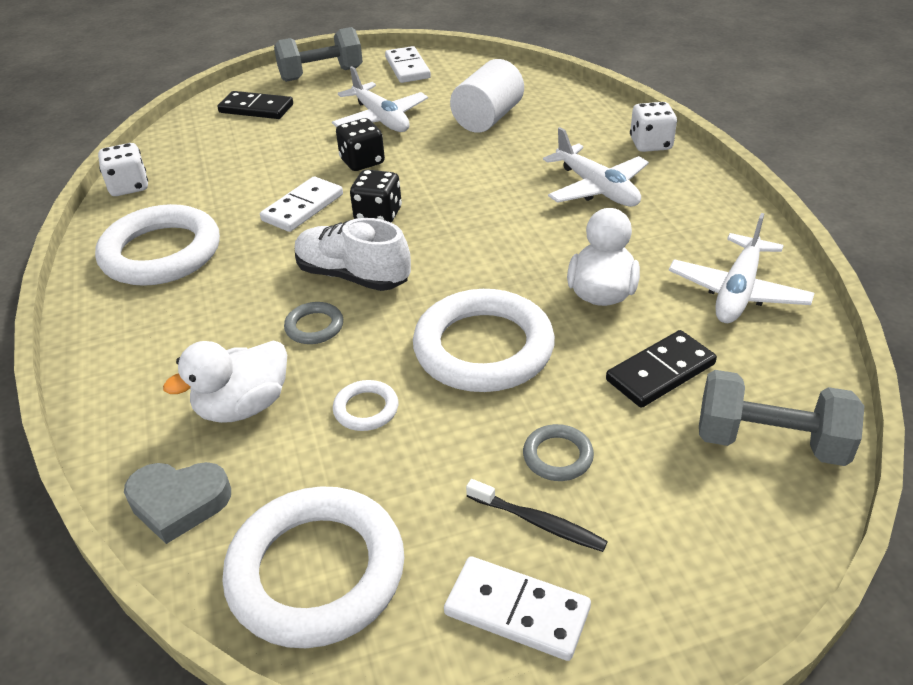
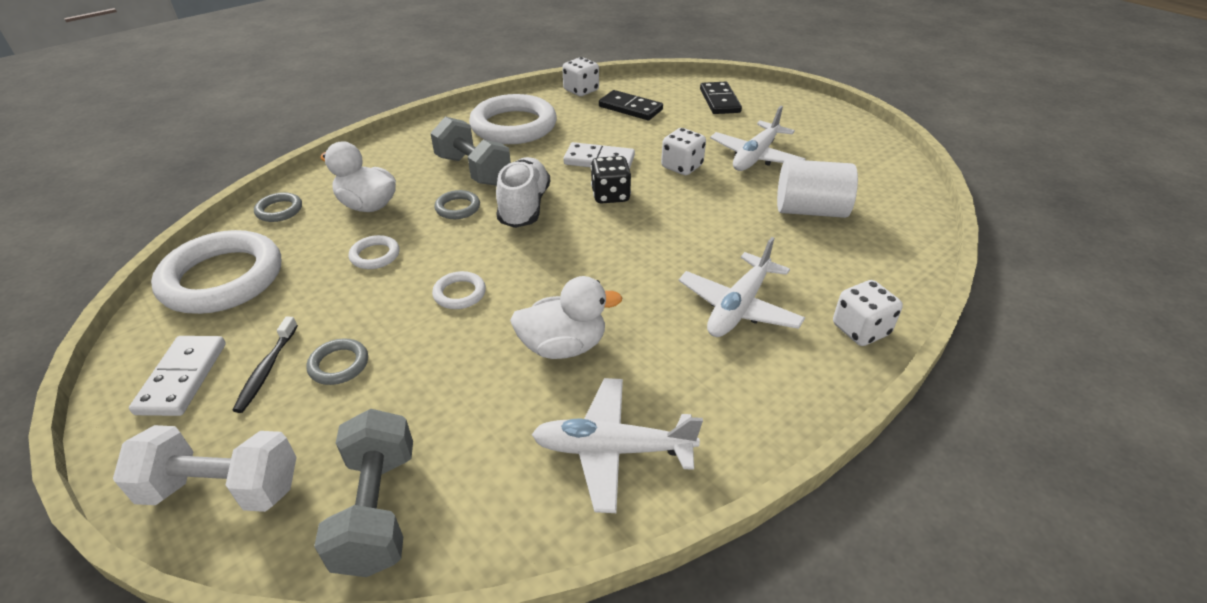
camera: 65 degrees right, 0 degrees up
grey heart [124,462,231,544] -> grey ring [254,192,302,222]
grey dumbbell [274,27,363,82] -> grey dumbbell moved to [430,117,511,186]
black dice [336,118,385,171] -> white dice [661,128,706,175]
white domino [385,46,431,83] -> none
white ring [413,289,555,392] -> white ring [432,271,486,309], size x0.44
black domino [606,330,717,408] -> black domino moved to [599,90,663,120]
none -> white dumbbell [113,425,297,512]

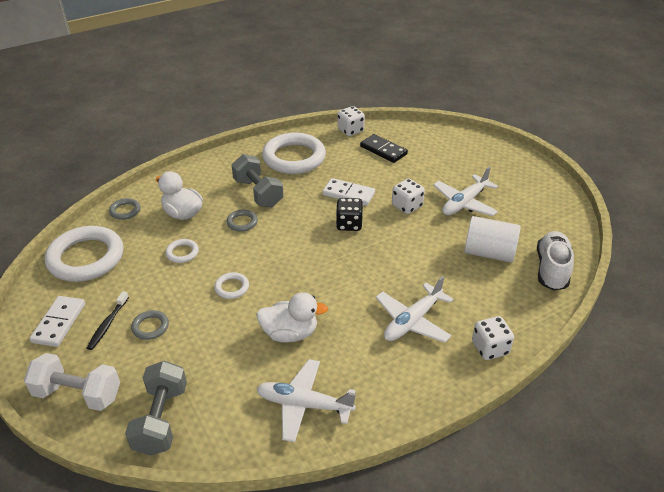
camera: 10 degrees right, 0 degrees up
white shoe [496,157,550,228] -> white shoe moved to [537,231,574,291]
black domino [700,82,742,114] -> none

